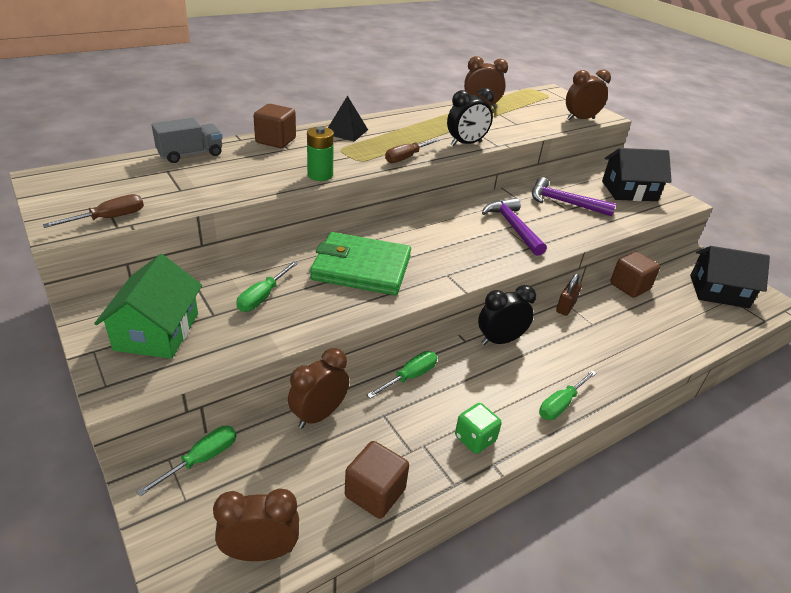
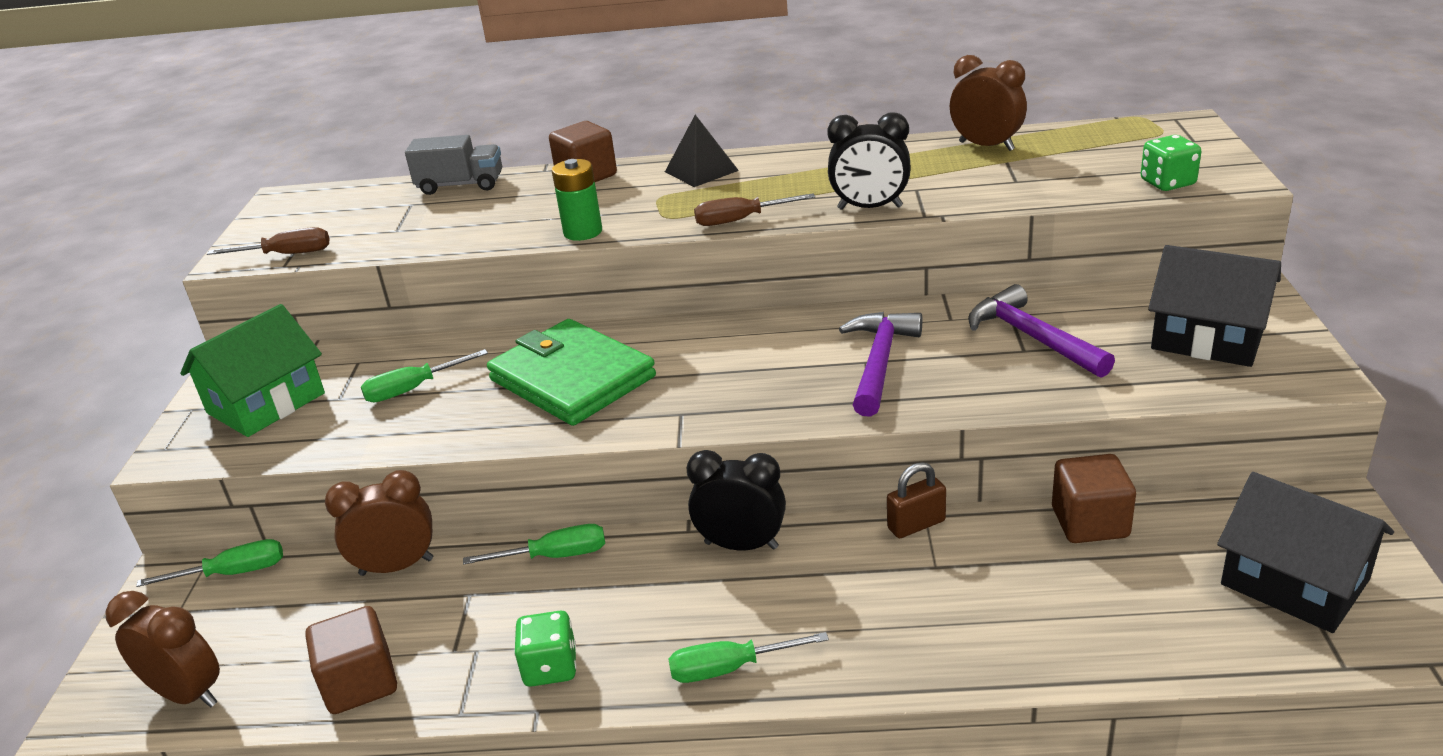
camera: 40 degrees right, 5 degrees down
brown clock [566,70,611,120] -> green dice [1141,135,1201,191]

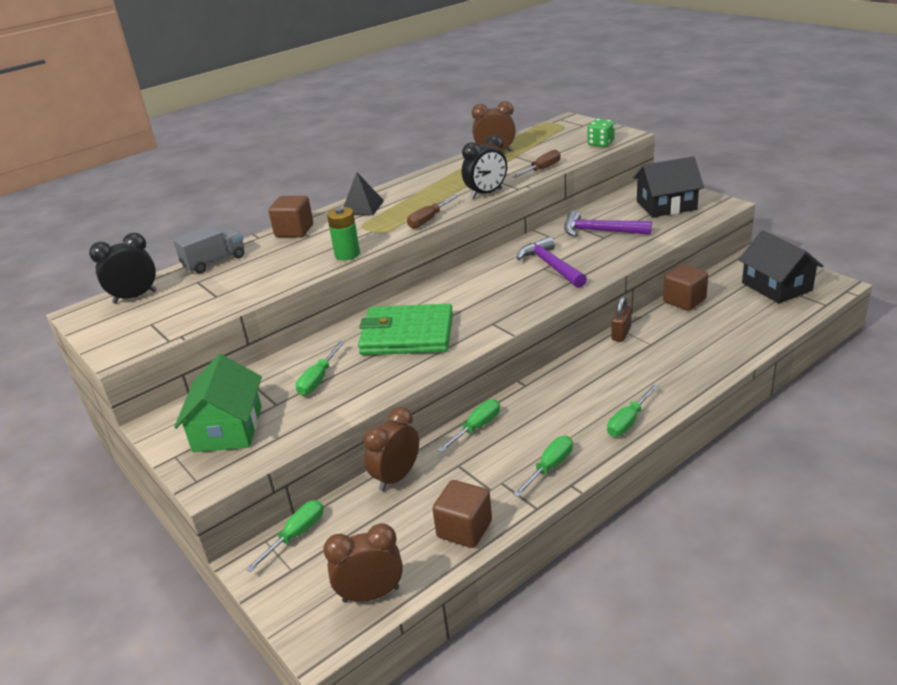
camera: 40 degrees left, 0 degrees up
brown screwdriver [207,227,329,255] -> brown screwdriver moved to [512,149,561,178]
green dice [514,611,577,687] -> green screwdriver [513,436,573,497]
black clock [687,450,786,550] -> black clock moved to [89,232,157,304]
black house [1217,472,1394,633] -> black house turned 60 degrees clockwise [738,230,823,304]

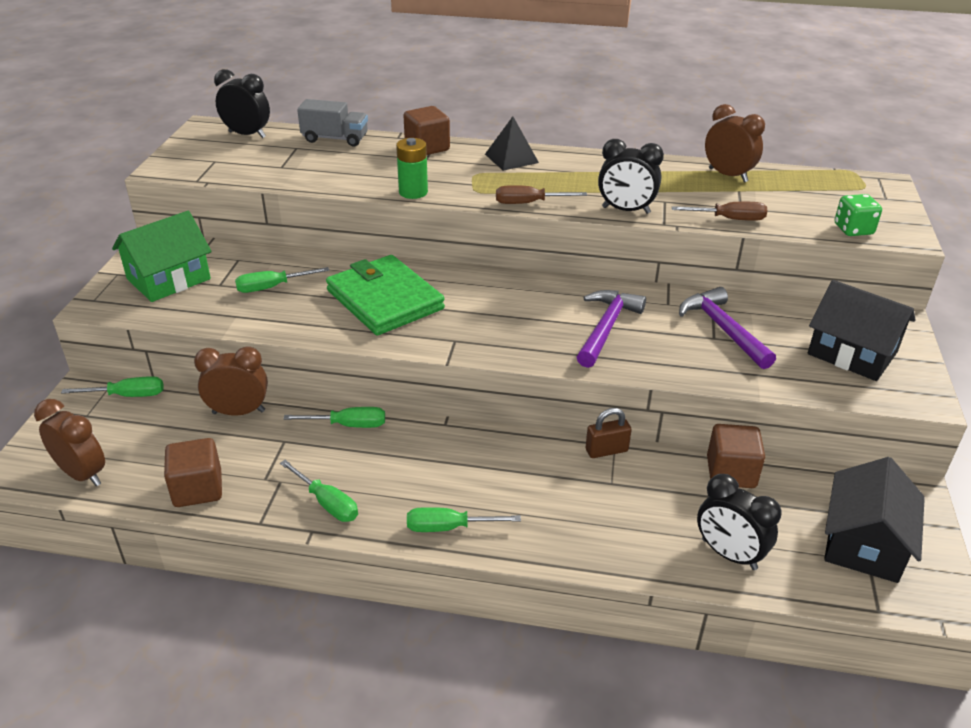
camera: 45 degrees right, 5 degrees up
green screwdriver [513,436,573,497] -> green screwdriver turned 45 degrees clockwise [280,460,358,522]
none -> black clock [697,474,782,570]

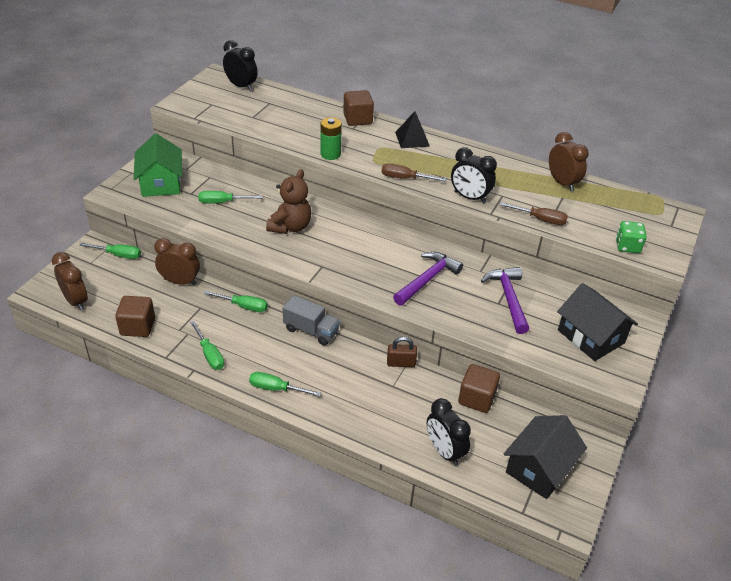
camera: 15 degrees right, 5 degrees up
green house [112,211,212,302] -> green house turned 75 degrees counterclockwise [133,133,182,197]
grey truck [297,99,368,147] -> grey truck moved to [283,295,340,346]
green wallet [326,255,445,335] -> brown teddy bear [266,169,311,234]

